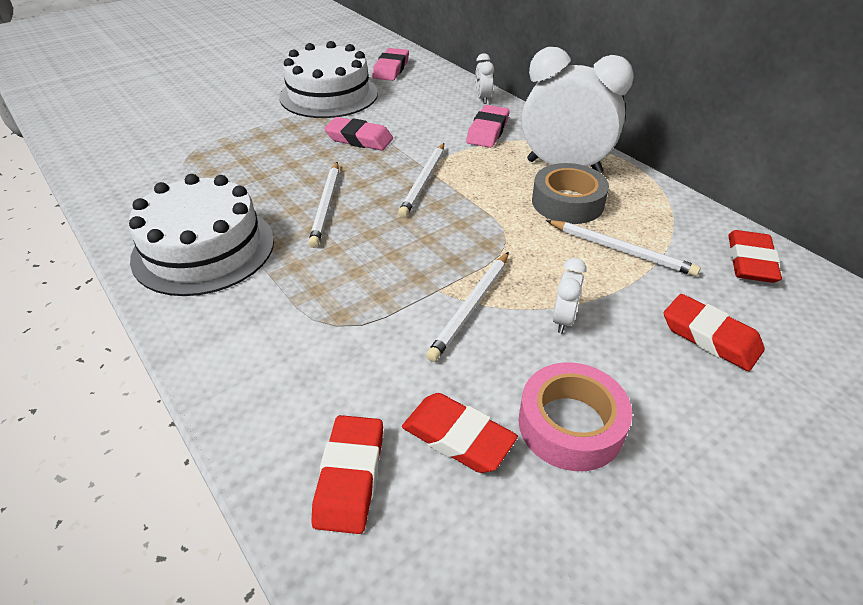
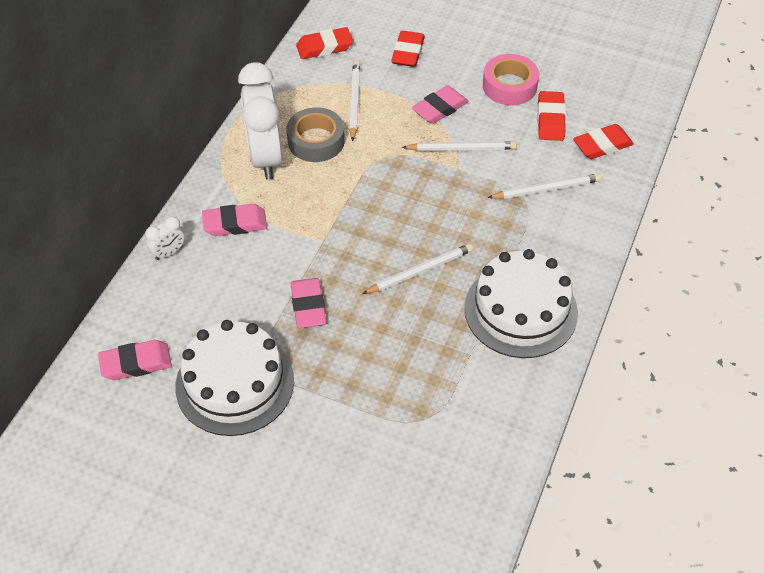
camera: 120 degrees left, 10 degrees up
white pencil [398,143,444,218] -> white pencil moved to [487,174,602,199]
white clock [553,258,587,333] -> pink eraser [412,86,469,124]

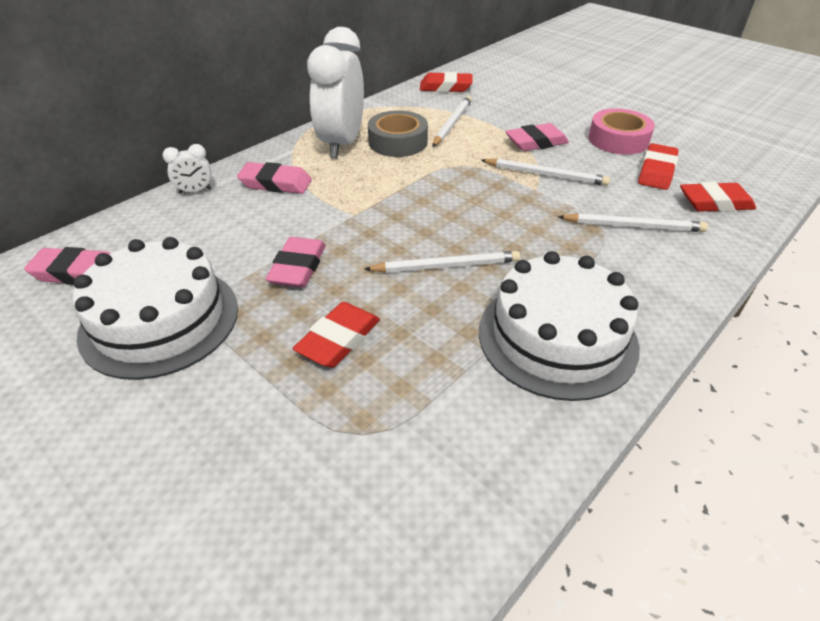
camera: 20 degrees right, 10 degrees down
red eraser [391,31,425,67] -> red eraser moved to [293,302,380,368]

